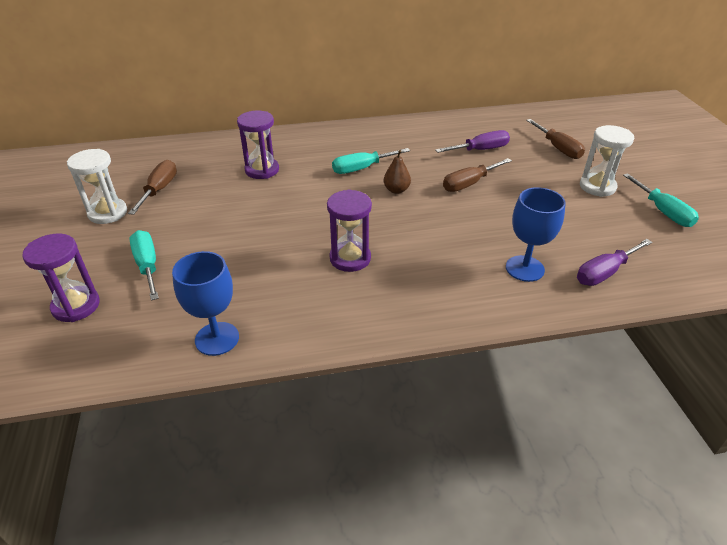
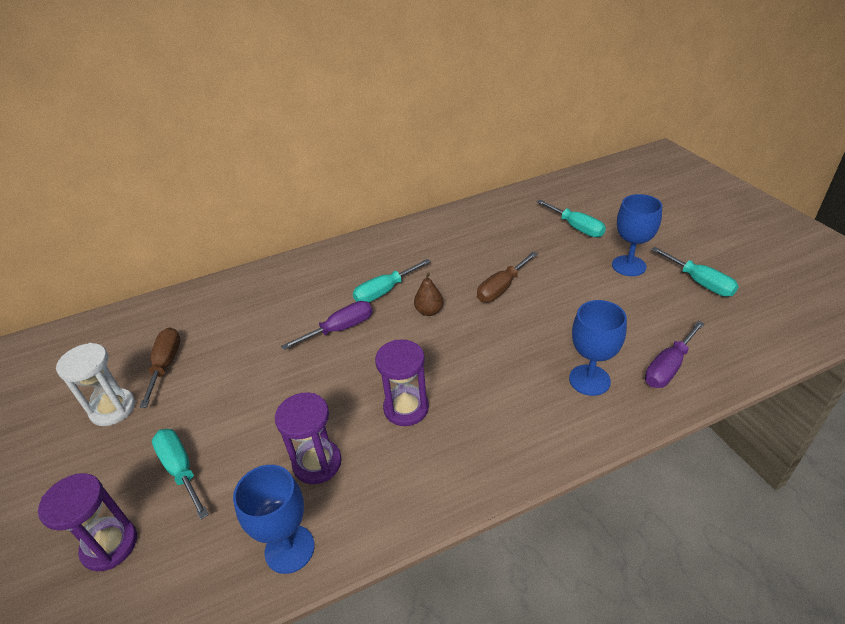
camera: 10 degrees left, 0 degrees up
purple hourglass [237,111,279,179] -> purple hourglass moved to [275,392,342,484]
purple screwdriver [435,130,510,153] -> purple screwdriver moved to [281,301,372,350]
brown screwdriver [526,119,585,159] -> turquoise screwdriver [537,200,606,237]
white hourglass [580,125,634,197] -> blue goblet [612,194,662,276]

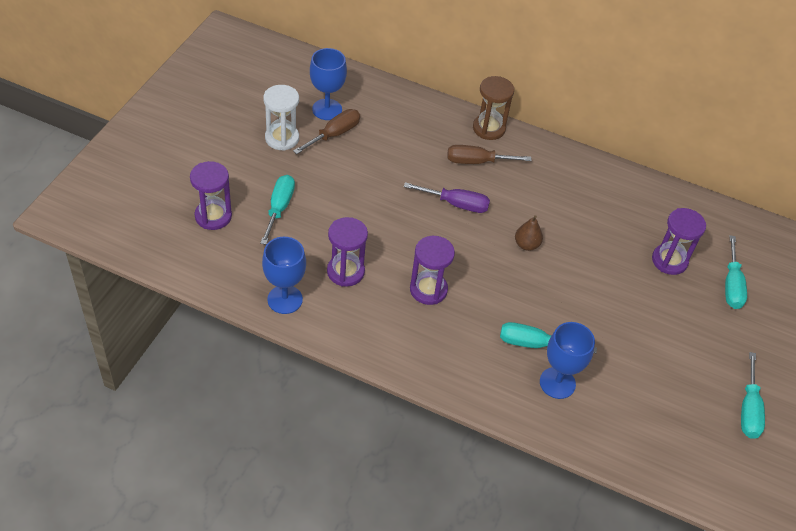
camera: 40 degrees right, 10 degrees up
turquoise screwdriver [353,259,431,302] -> turquoise screwdriver moved to [500,322,597,353]
brown screwdriver [477,251,538,302] -> brown screwdriver moved to [447,145,532,164]
blue goblet [612,194,662,276] -> blue goblet moved to [310,48,347,120]
purple screwdriver [645,321,705,388] -> none
none -> brown hourglass [473,76,514,140]
none -> purple hourglass [652,208,706,275]

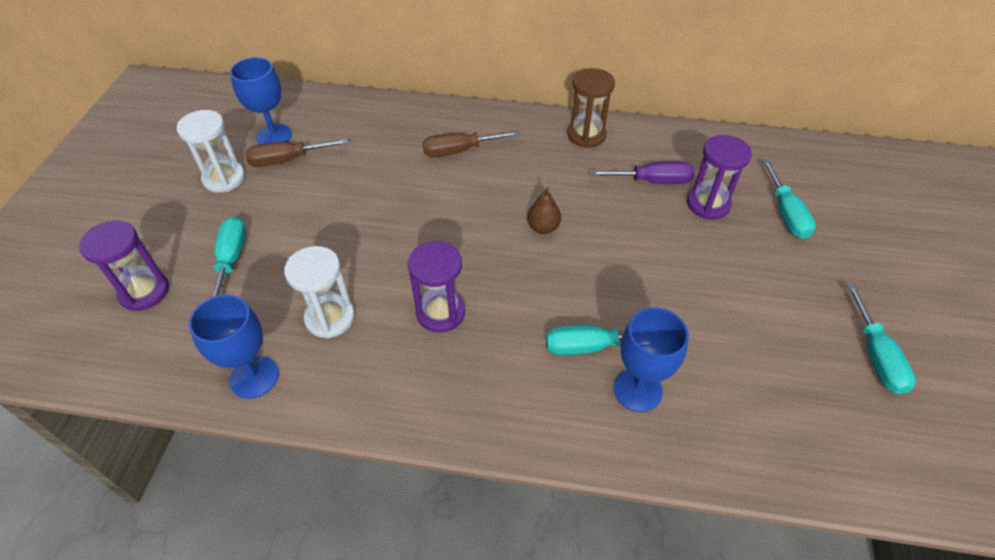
camera: 10 degrees left, 0 degrees up
brown screwdriver [293,109,360,154] -> brown screwdriver turned 135 degrees counterclockwise [245,138,348,167]
purple hourglass [327,217,368,287] -> white hourglass [284,246,355,338]
purple screwdriver [404,182,490,213] -> purple screwdriver moved to [590,161,694,184]
brown hourglass [473,76,514,140] -> brown hourglass moved to [567,68,615,148]

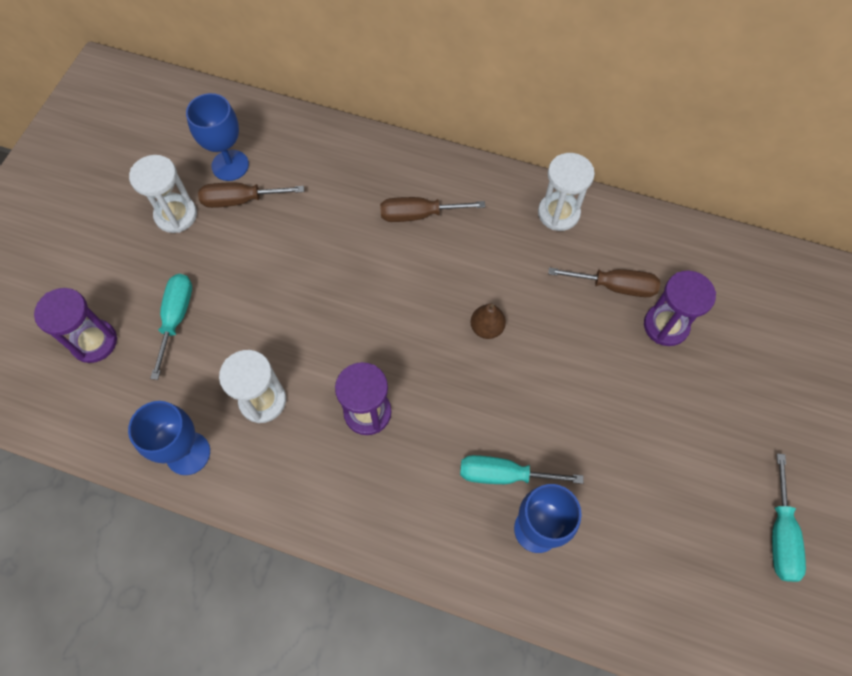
camera: 10 degrees right, 15 degrees up
brown hourglass [567,68,615,148] -> white hourglass [538,153,595,231]
purple screwdriver [590,161,694,184] -> brown screwdriver [548,267,660,297]
turquoise screwdriver [762,159,816,239] -> none

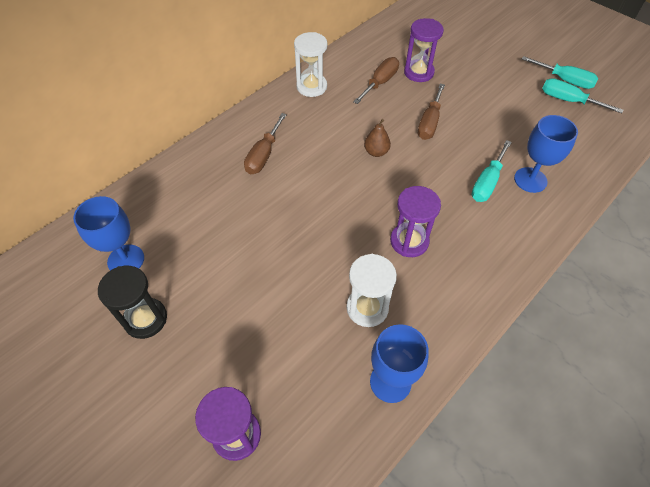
camera: 65 degrees left, 10 degrees down
white hourglass [129,155,197,233] -> black hourglass [98,266,167,339]
turquoise screwdriver [150,274,192,380] -> turquoise screwdriver moved to [542,78,623,113]
brown screwdriver [198,183,304,208] -> brown screwdriver moved to [418,84,445,140]

